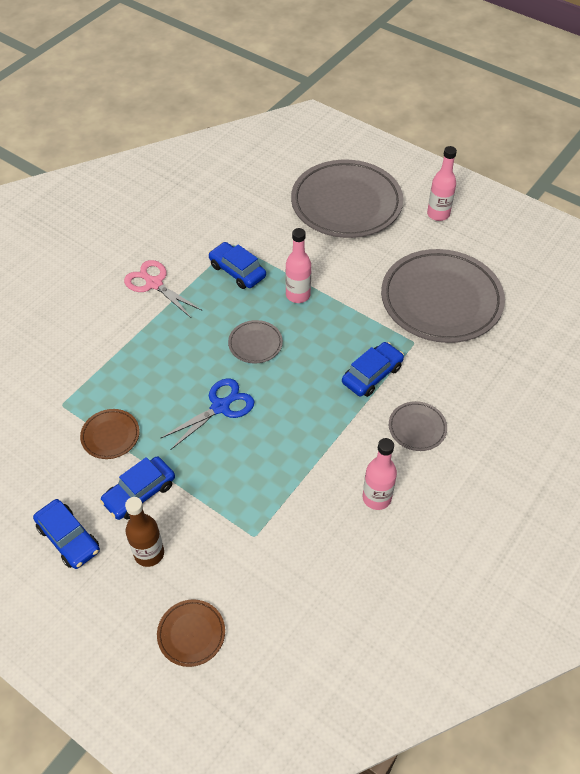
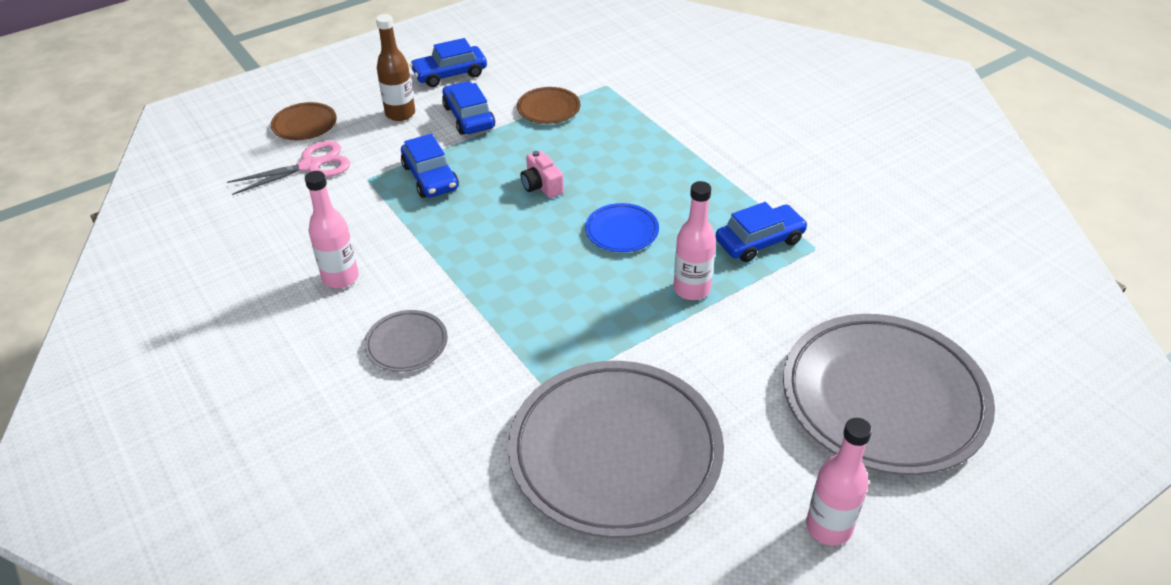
camera: 110 degrees right, 10 degrees down
pink scissors [124,260,201,318] -> pink scissors moved to [227,141,350,195]
blue scissors [160,379,255,450] -> pink camera [521,151,564,198]
grey plate [228,320,283,364] -> blue plate [585,203,659,252]
blue car [342,342,404,397] -> blue car moved to [401,134,459,198]

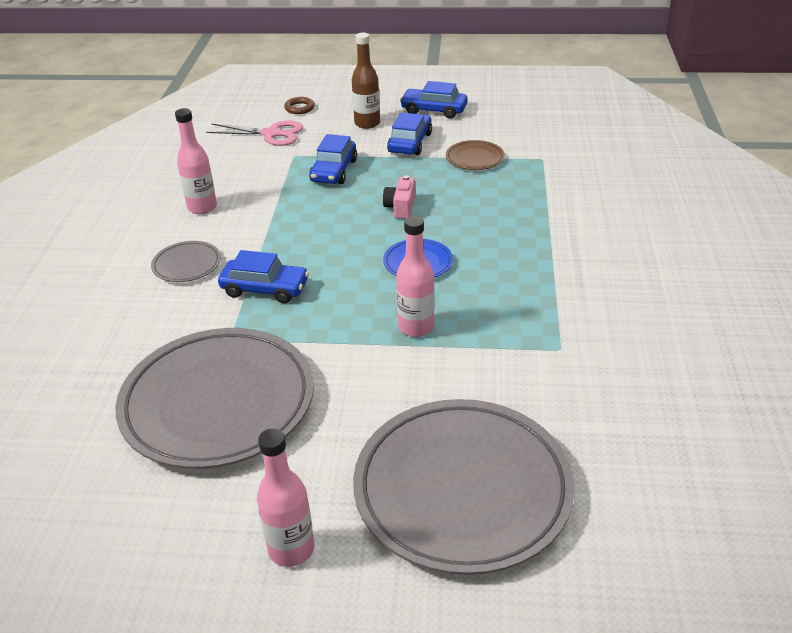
camera: 40 degrees right, 5 degrees down
brown plate [271,102,337,140] -> brown ring [284,97,315,114]
blue car [716,202,808,262] -> blue car moved to [218,250,309,303]

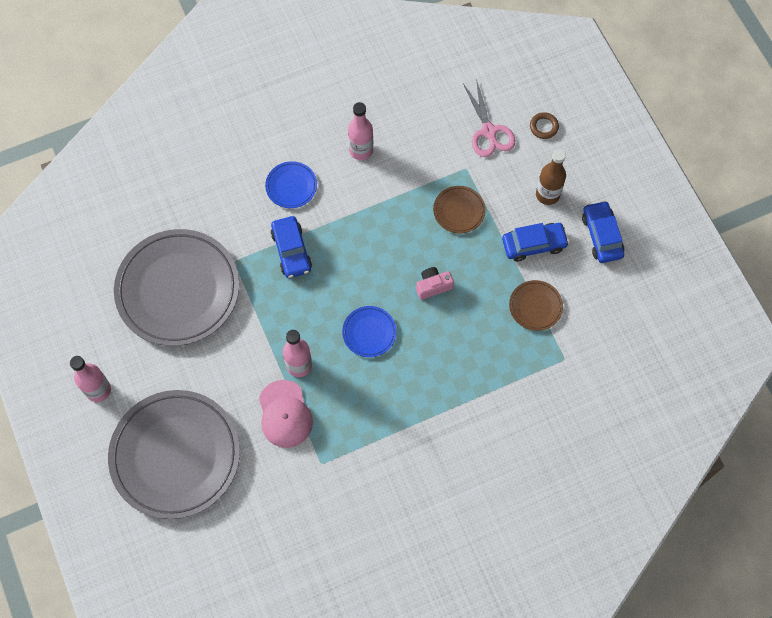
camera: 60 degrees right, 30 degrees up
grey plate [151,241,221,282] -> blue plate [265,161,317,208]
blue car [309,134,357,184] -> brown plate [433,186,486,233]
none -> pink cap [259,380,313,448]

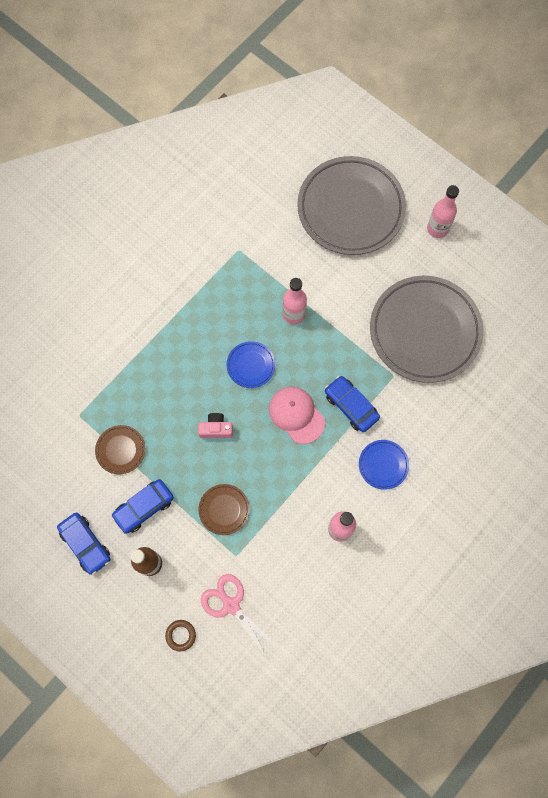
camera: 155 degrees right, 5 degrees up
pink cap [259,380,313,448] -> pink cap moved to [269,387,325,444]
pink camera [416,267,454,300] -> pink camera turned 135 degrees counterclockwise [198,413,233,438]

